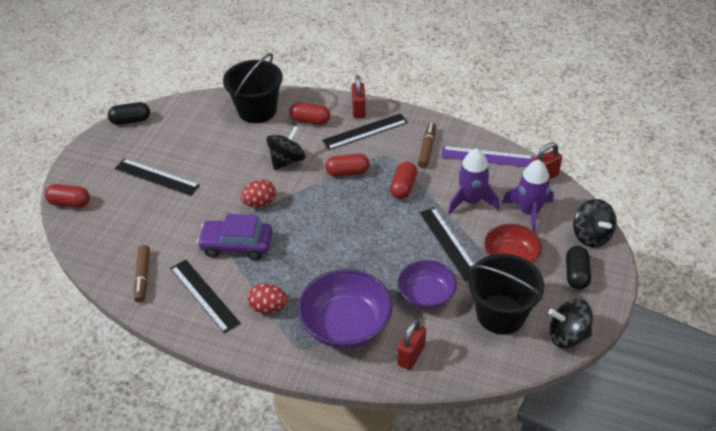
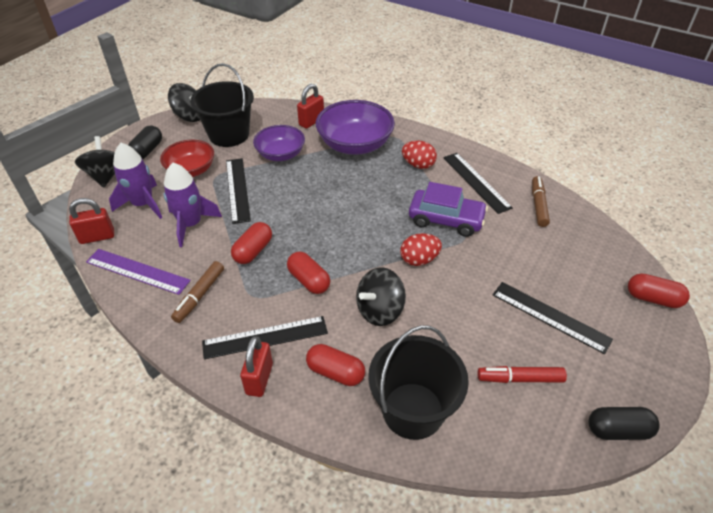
camera: 170 degrees left, 0 degrees up
red capsule [325,154,370,177] -> red capsule turned 45 degrees clockwise [287,252,330,294]
none -> red marker [477,366,567,383]

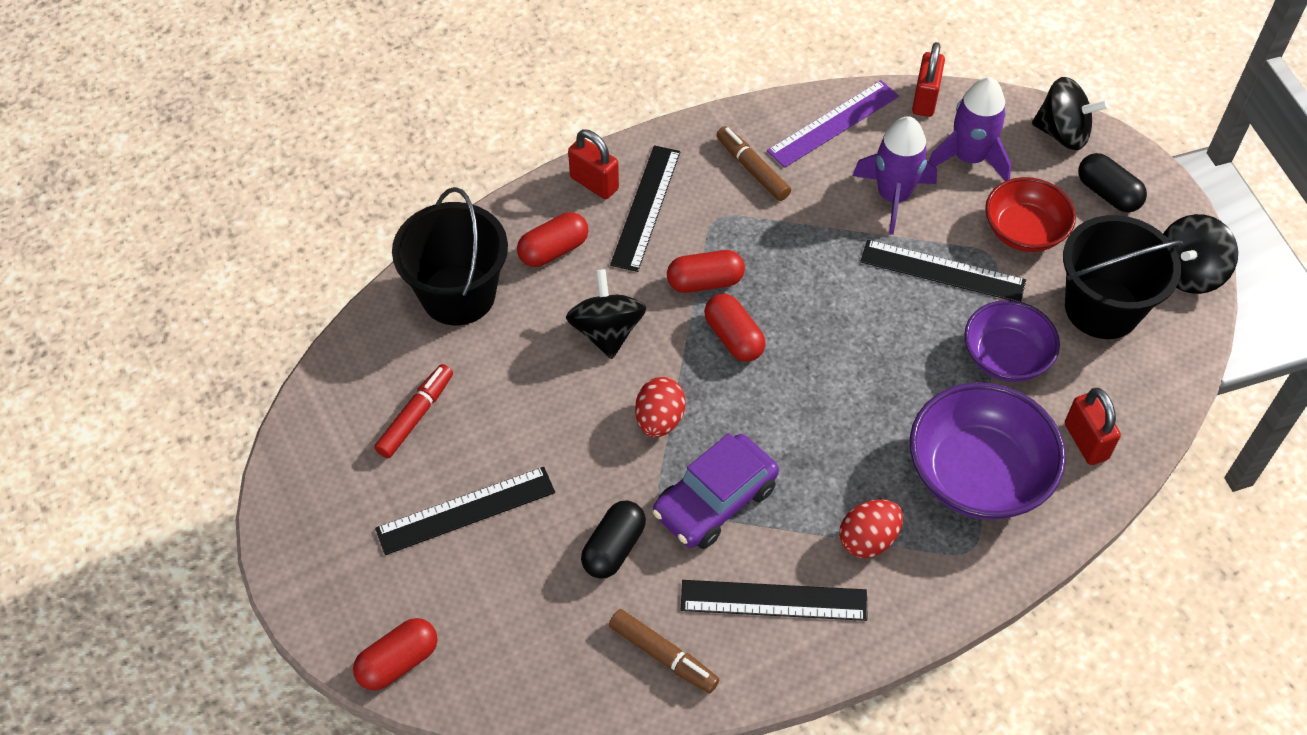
camera: 120 degrees right, 10 degrees up
red capsule [231,222,272,264] -> red capsule moved to [704,294,766,362]
black capsule [588,407,660,440] -> black capsule moved to [581,500,646,579]

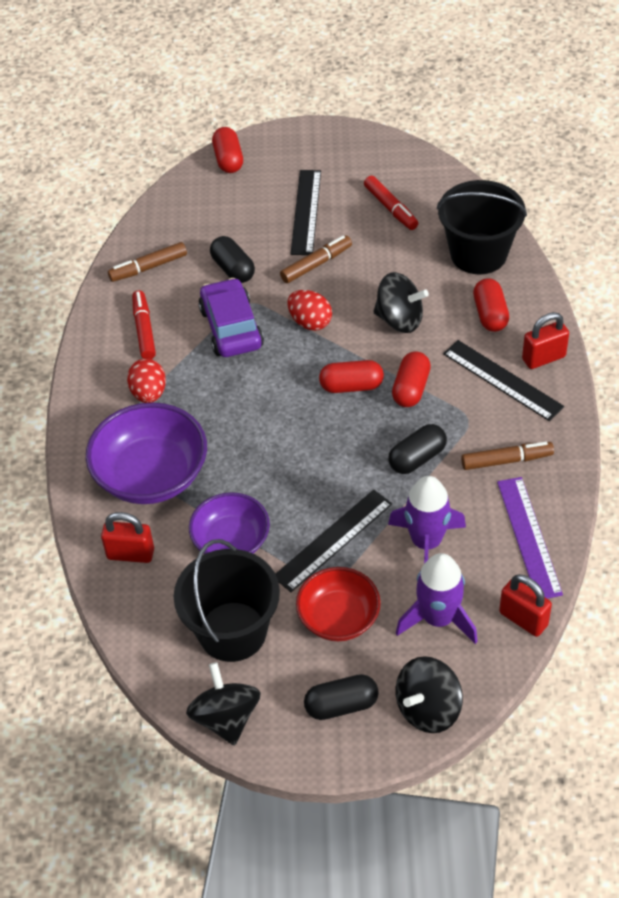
camera: 120 degrees right, 5 degrees down
black ruler [681,580,868,621] -> red marker [132,290,156,359]
none -> brown marker [280,235,352,283]
none -> black capsule [388,424,447,474]

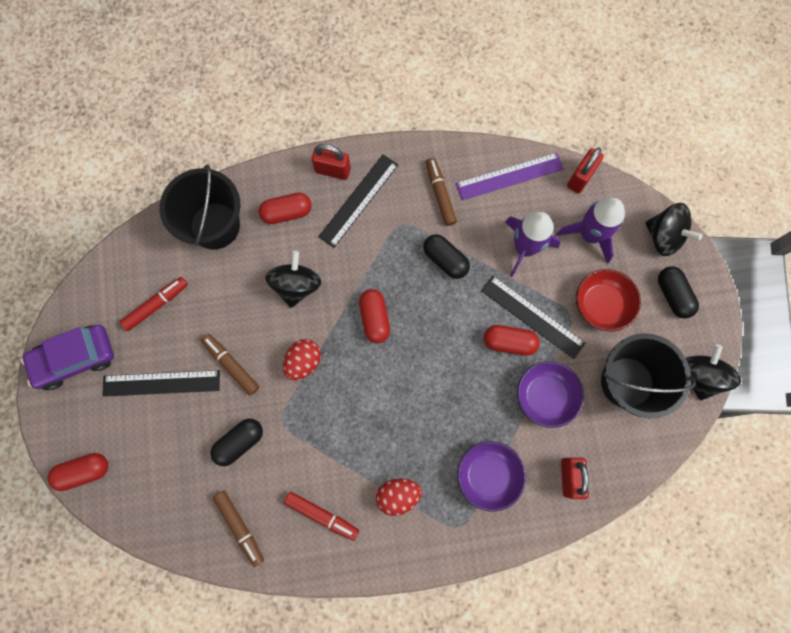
camera: 100 degrees left, 25 degrees up
purple bowl [86,402,207,504] -> purple bowl [457,441,526,512], size x0.65
red marker [132,290,156,359] -> red marker turned 135 degrees counterclockwise [284,492,359,541]
black spinning top [186,662,260,746] -> black spinning top turned 120 degrees clockwise [686,344,741,400]
purple car [198,278,264,357] -> purple car moved to [21,325,114,390]
red capsule [392,351,431,407] -> red capsule moved to [484,325,540,356]
red padlock [522,312,569,369] -> red padlock turned 45 degrees counterclockwise [312,144,351,180]

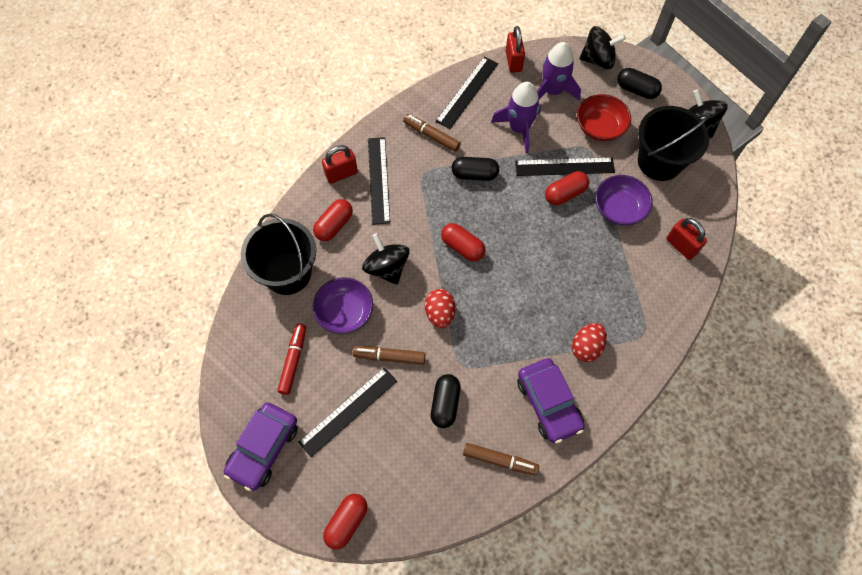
camera: 40 degrees left, 10 degrees down
red marker [284,492,359,541] -> purple car [517,358,585,443]
purple ruler [456,153,564,200] -> black ruler [436,56,498,129]
purple bowl [457,441,526,512] -> purple bowl moved to [313,277,373,334]

